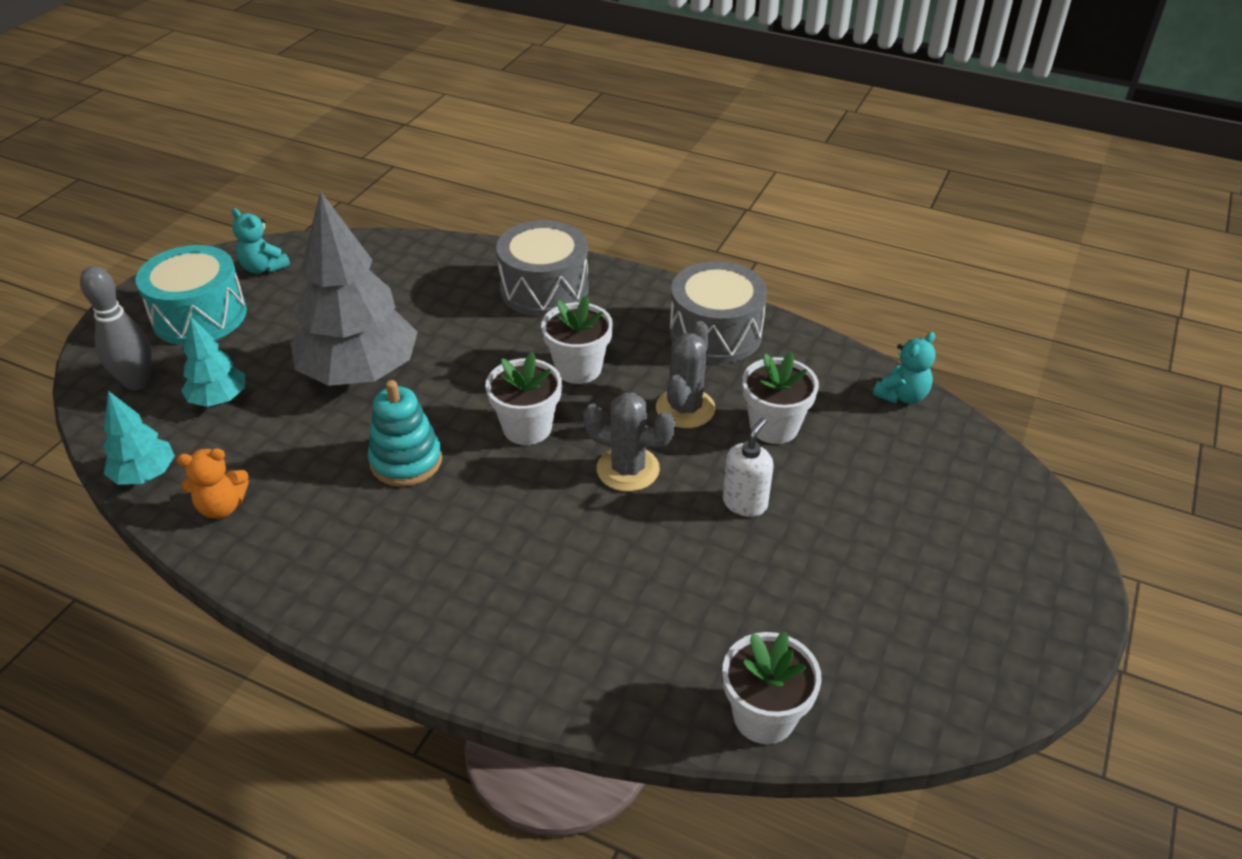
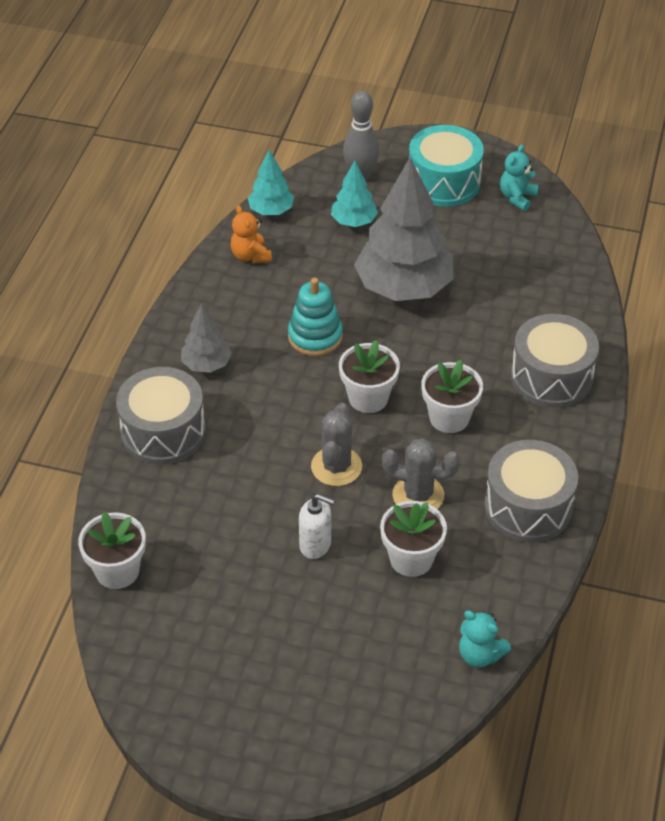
camera: 80 degrees right, 5 degrees up
none -> grey drum [116,367,206,465]
none -> grey tree [181,303,232,373]

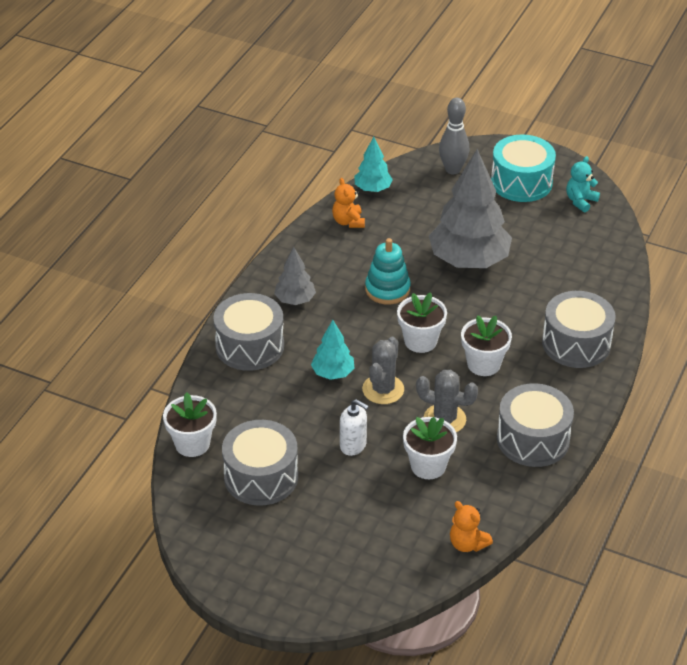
camera: 10 degrees right, 5 degrees down
turquoise tree [331,161,378,227] -> turquoise tree moved to [311,320,354,380]
turquoise teddy bear [459,610,511,668] -> orange teddy bear [450,501,493,552]
none -> grey drum [222,420,298,506]

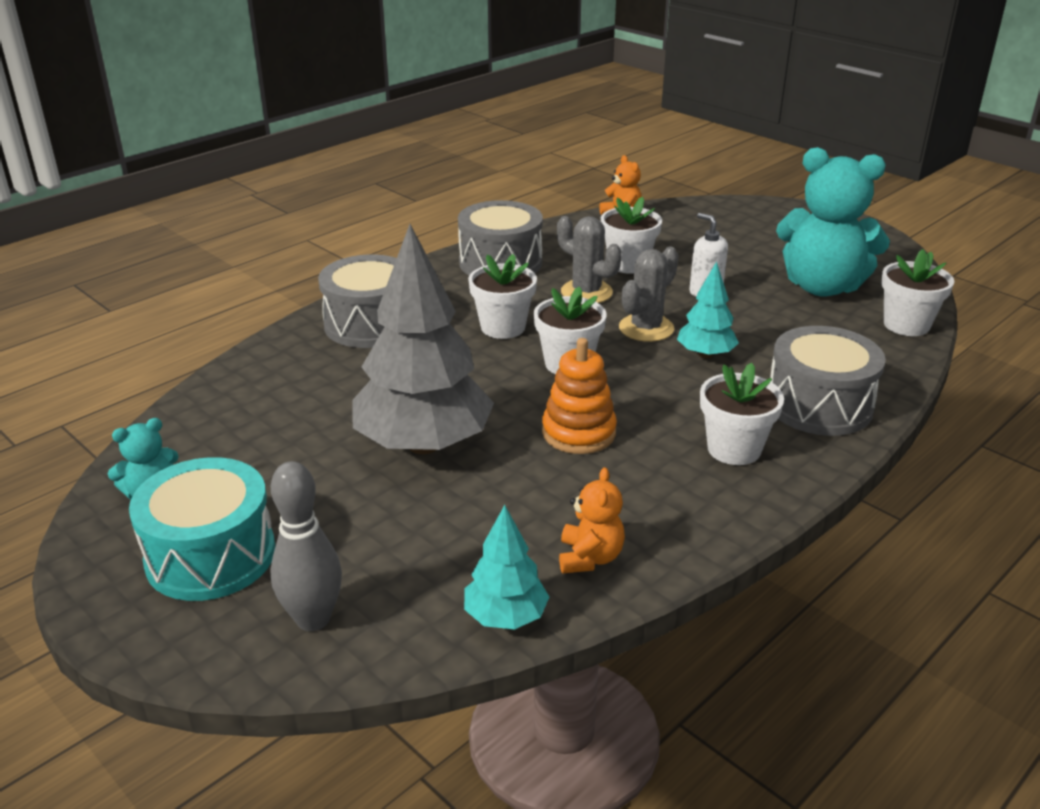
camera: 160 degrees left, 10 degrees down
grey drum [222,420,298,506] -> turquoise teddy bear [776,147,890,297]
grey tree [274,247,316,305] -> white flower pot [700,363,784,465]
turquoise stacking toy [365,238,411,305] -> orange stacking toy [542,338,617,454]

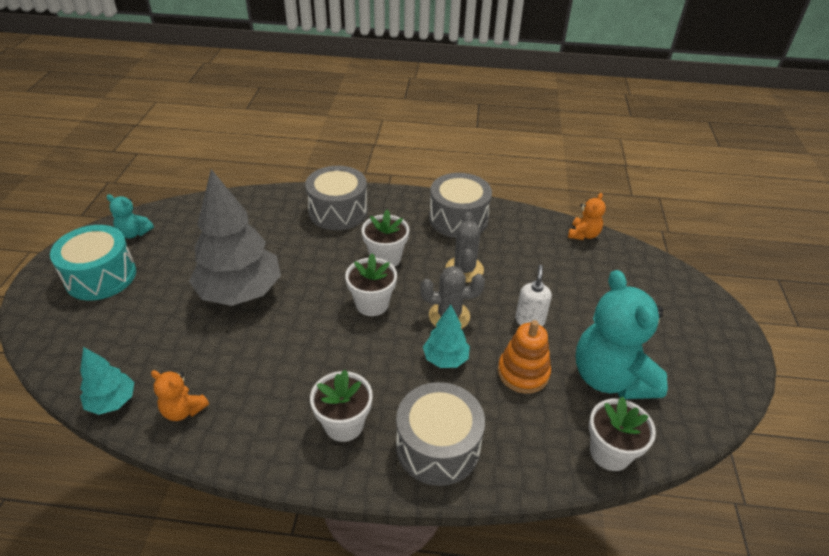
camera: 50 degrees right, 10 degrees up
grey bowling pin [270,461,342,631] -> none
orange stacking toy [542,338,617,454] -> orange stacking toy moved to [498,320,551,394]
orange teddy bear [559,467,625,573] -> orange teddy bear turned 60 degrees clockwise [151,370,209,421]
white flower pot [601,197,662,274] -> none

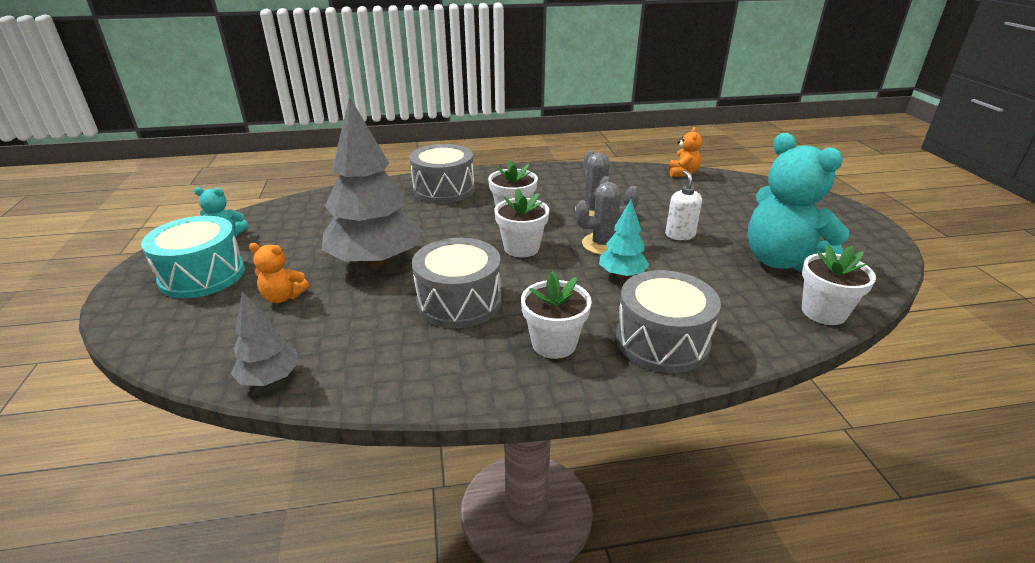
camera: 15 degrees left, 10 degrees down
turquoise tree [80,347,134,415] -> grey tree [231,291,299,386]
orange teddy bear [151,370,209,421] -> orange teddy bear moved to [249,243,309,303]
grey drum [429,173,492,238] -> grey drum moved to [412,238,501,328]
orange stacking toy [498,320,551,394] -> none

